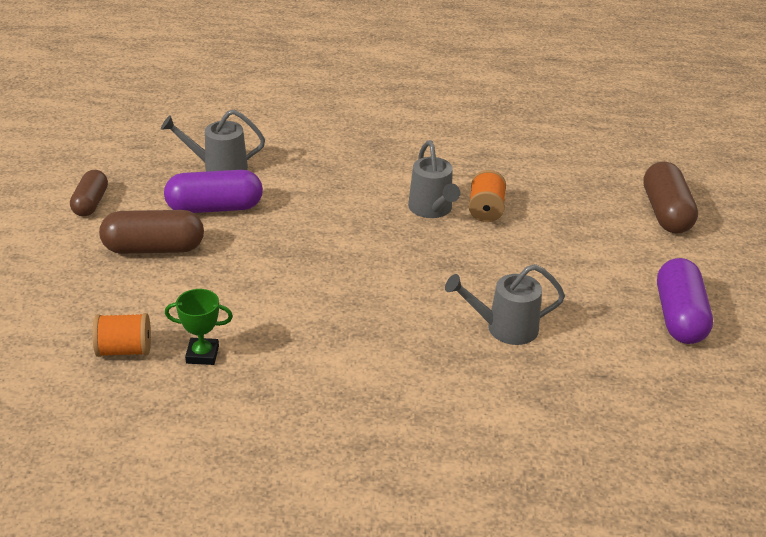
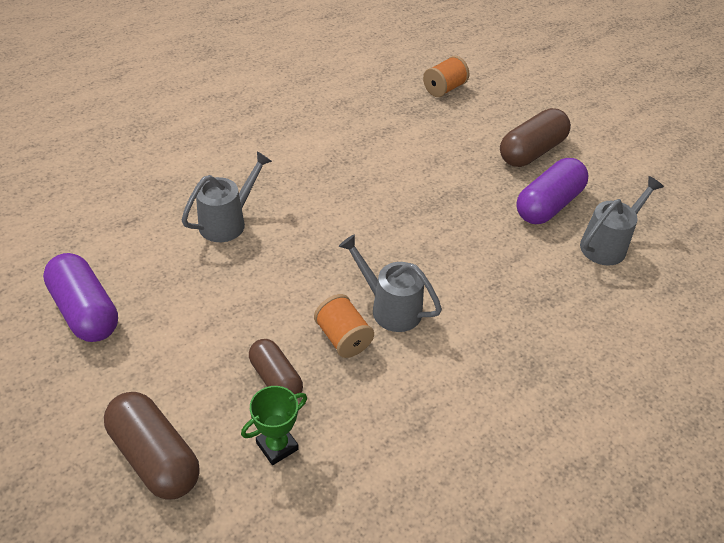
camera: 140 degrees right, 10 degrees up
brown capsule [70,170,108,217] -> brown capsule moved to [249,339,303,394]
green trophy [165,289,233,365] -> green trophy moved to [241,386,307,465]

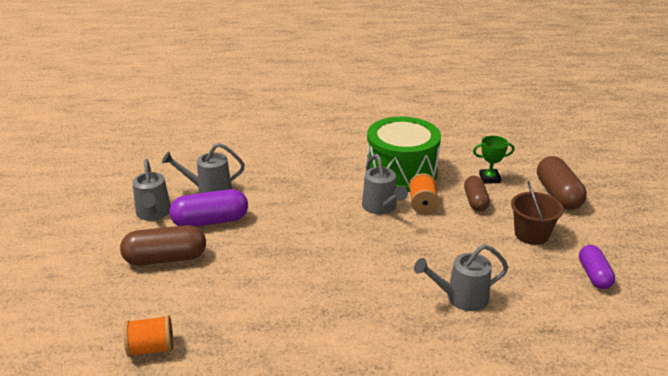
camera: 145 degrees left, 15 degrees down
purple capsule [43,253,118,342] -> purple capsule [579,245,615,289], size x0.65
none -> grey watering can [132,159,171,221]
none -> green drum [366,117,441,192]
none -> brown bucket [511,181,564,245]

